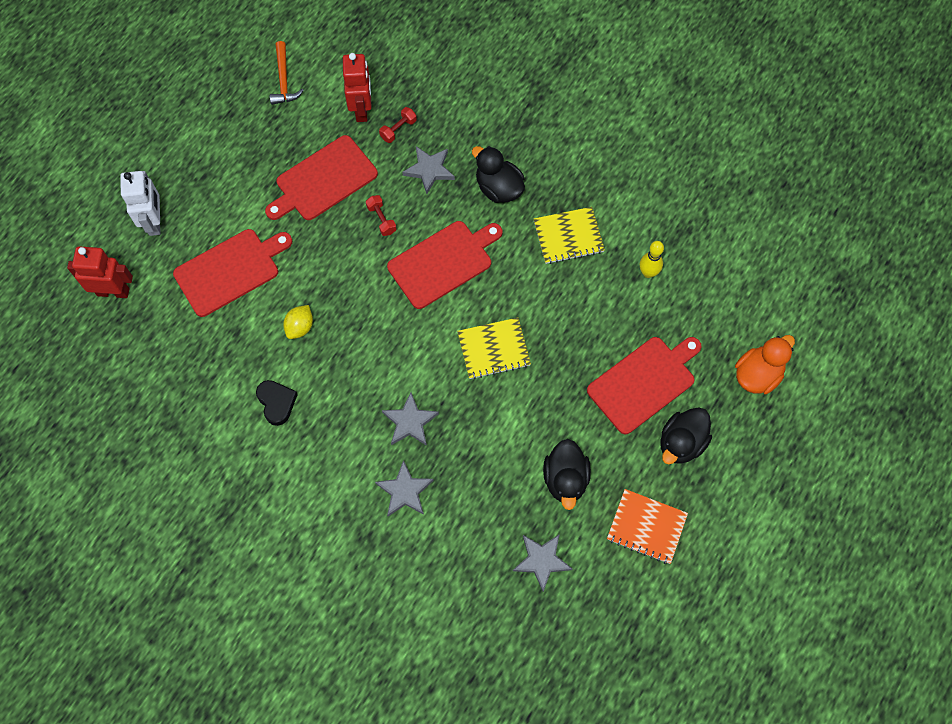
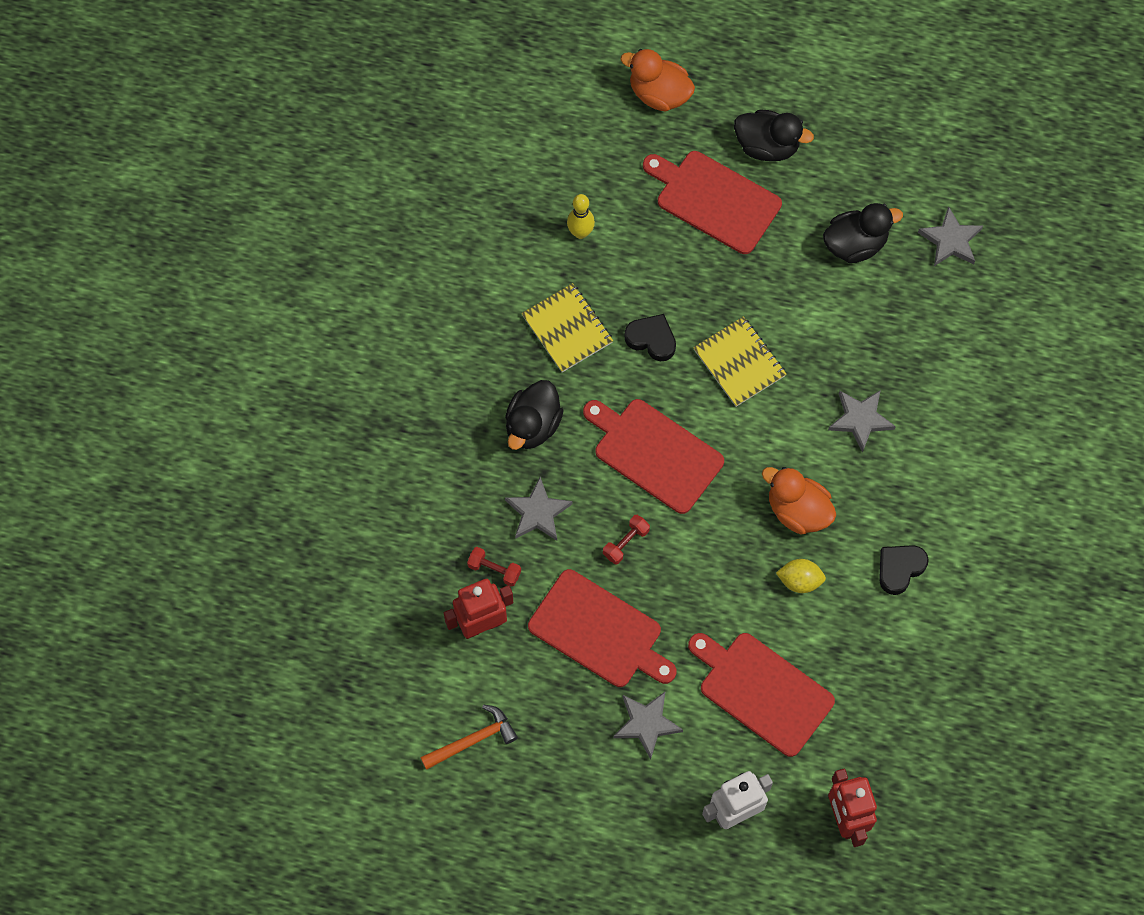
camera: 110 degrees left, 0 degrees up
grey star [375,460,434,516] -> grey star moved to [613,691,683,760]
orange notebook [607,489,688,564] -> none
none -> black heart [625,314,676,361]
none -> orange duck [762,467,836,534]

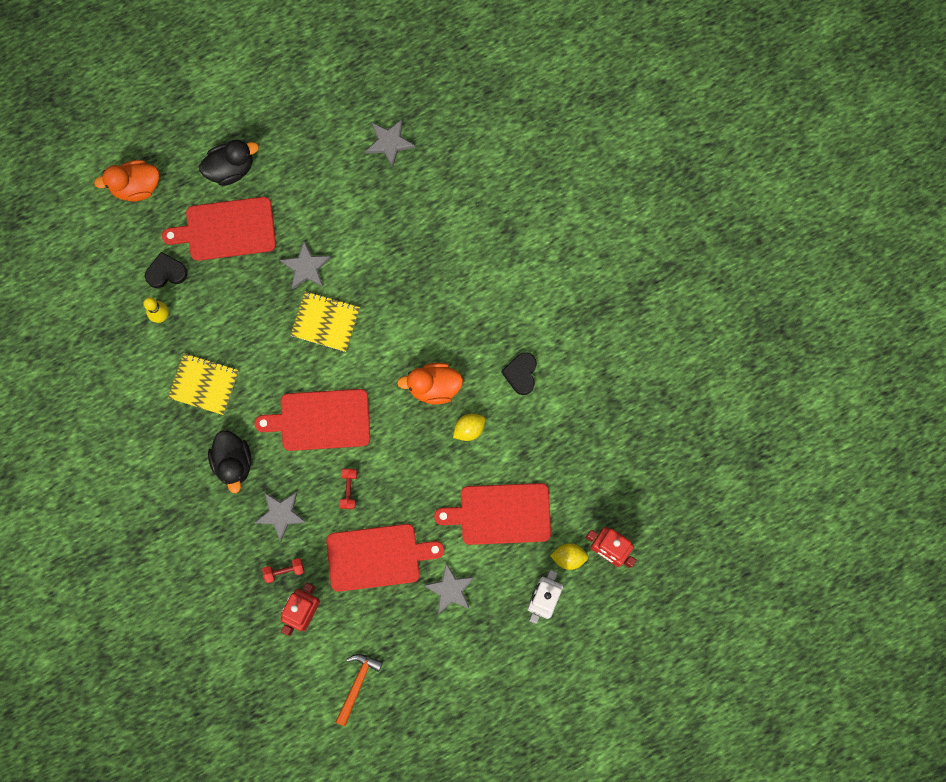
camera: 40 degrees left, 10 degrees up
black heart [625,314,676,361] -> black heart moved to [145,252,188,288]
black duck [823,203,903,263] -> none
grey star [828,390,896,453] -> grey star moved to [280,241,331,289]
none -> yellow lemon [550,543,588,570]

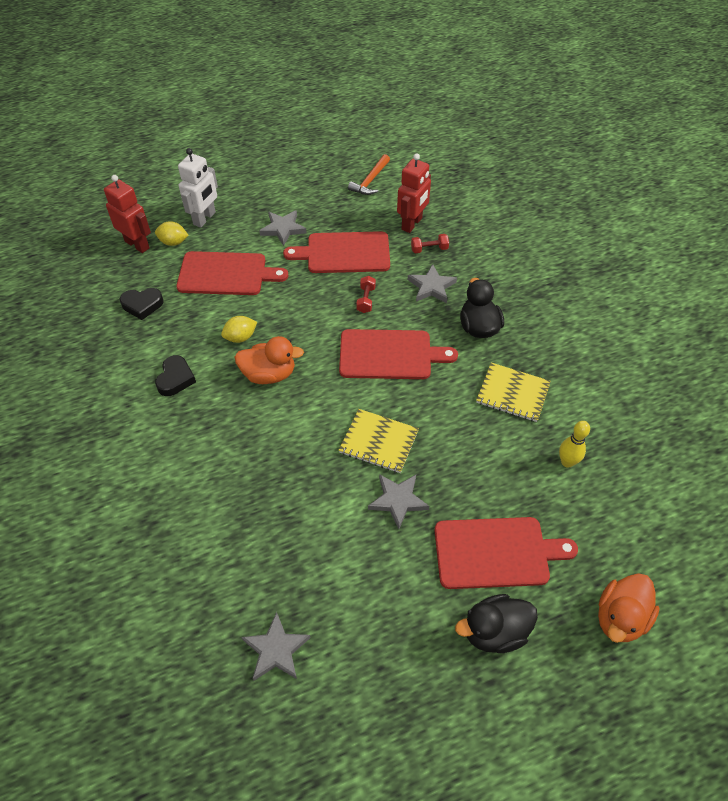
camera: 175 degrees left, 25 degrees down
orange duck [94,160,159,202] -> orange duck turned 135 degrees clockwise [598,573,660,643]
black heart [145,252,188,288] -> black heart moved to [120,288,164,320]

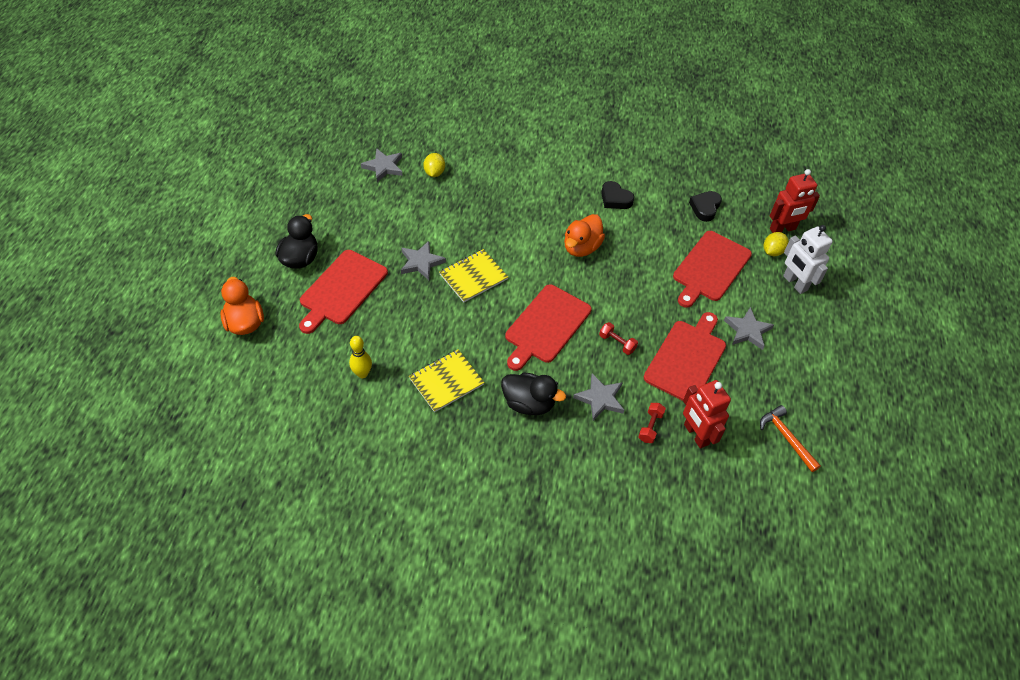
camera: 120 degrees right, 0 degrees up
yellow lemon [221,316,257,343] -> yellow lemon moved to [423,153,445,177]

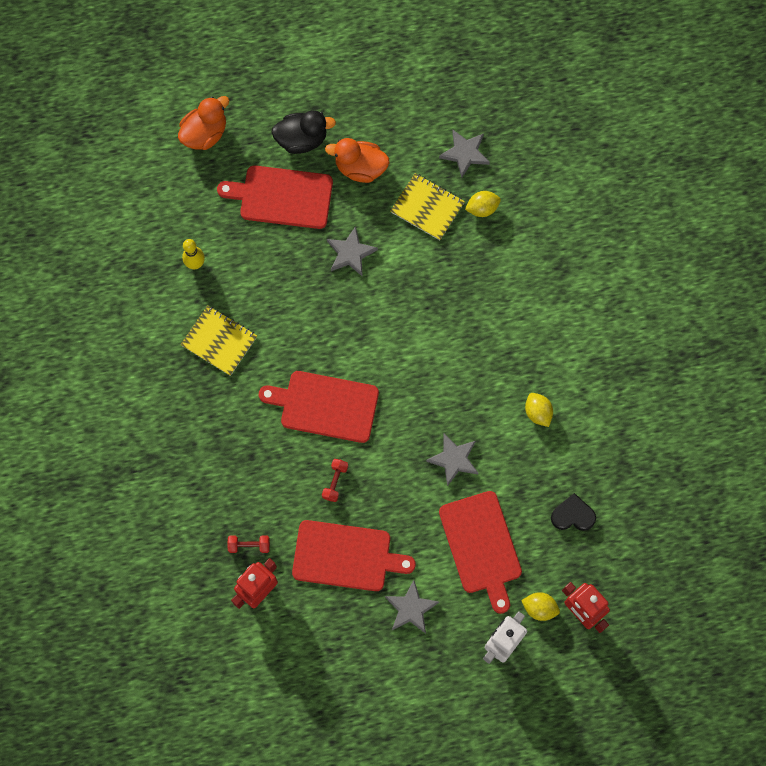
camera: 70 degrees right, 20 degrees up
yellow notebook [439,249,508,302] -> yellow notebook moved to [390,173,465,240]
black duck [501,373,566,415] -> none
orange duck [564,214,605,257] -> orange duck moved to [325,138,390,183]
grey star [573,373,624,421] -> grey star moved to [426,433,478,486]
black heart [601,181,634,209] -> yellow lemon [525,393,553,427]
red cutting board [673,231,752,308] -> red cutting board turned 120 degrees counterclockwise [439,491,522,614]
orange hammer [760,405,821,472] -> none

